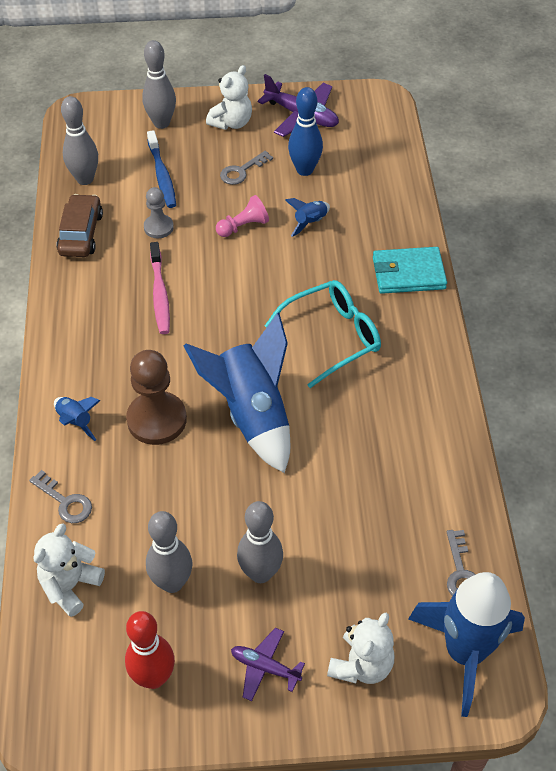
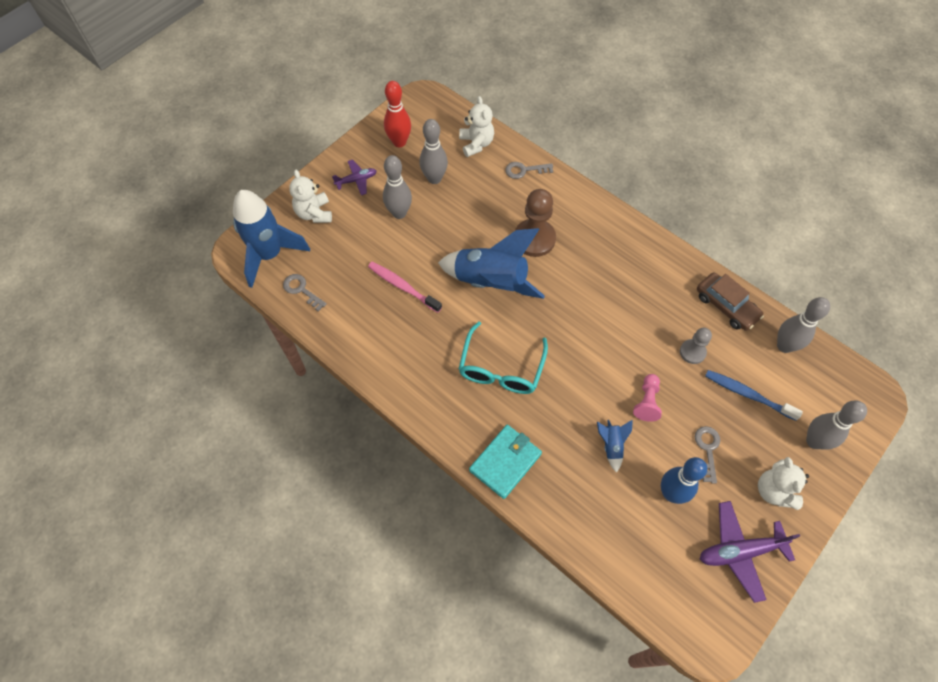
camera: 135 degrees right, 10 degrees up
blue rocket [54,397,101,441] -> none
pink toothbrush [150,242,170,334] -> pink toothbrush moved to [368,262,442,313]

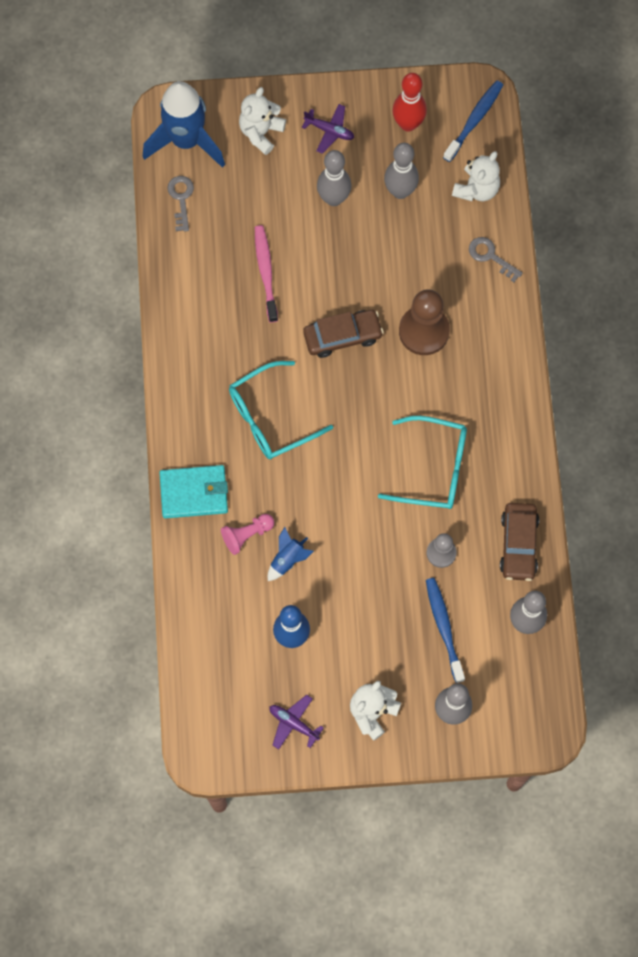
camera: 45 degrees right, 10 degrees up
blue rocket [438,228,545,299] -> brown car [303,310,384,358]
pink pawn [633,374,662,422] -> pink pawn moved to [221,514,274,555]
grey key [695,426,720,483] -> none
purple plane [700,501,800,603] -> purple plane [270,695,324,750], size x0.60
none -> turquoise glasses [378,416,467,509]
none -> blue toothbrush [443,80,503,162]

